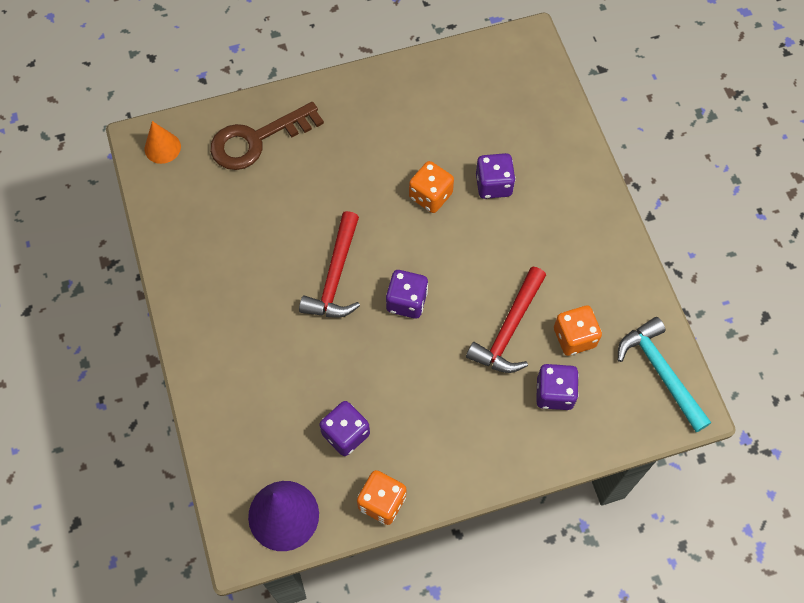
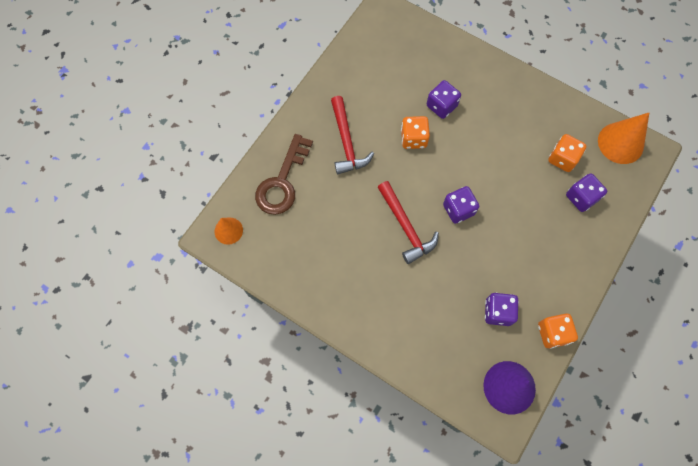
camera: 40 degrees left, 5 degrees up
red hammer [466,267,546,373] -> red hammer moved to [331,96,374,174]
turquoise hammer [618,317,711,432] -> orange cone [598,112,650,164]

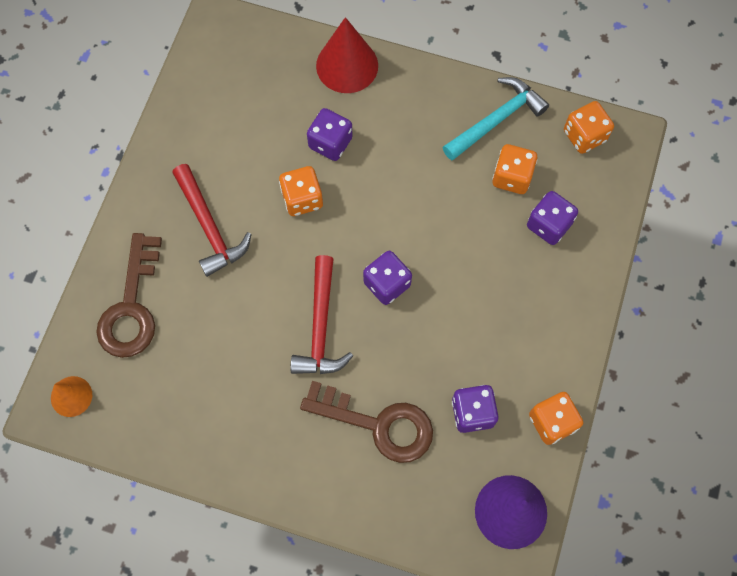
camera: 15 degrees left, 0 degrees up
red hammer [378,181,439,264] -> red hammer turned 45 degrees clockwise [290,255,353,374]
orange cone [598,112,650,164] -> orange dice [564,101,614,154]
none -> brown key [300,381,433,463]
none -> red cone [316,17,378,93]
none -> turquoise hammer [443,77,549,161]

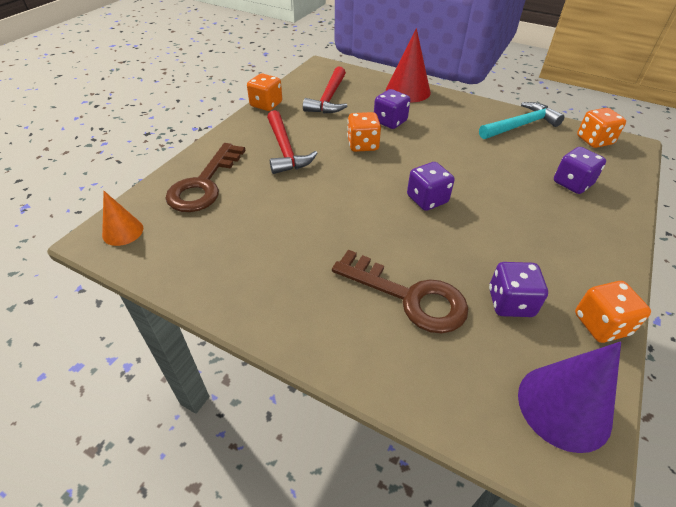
camera: 10 degrees right, 25 degrees down
red hammer [290,255,353,374] -> red hammer moved to [303,66,347,114]
orange dice [492,144,537,194] -> orange dice moved to [247,73,282,111]

